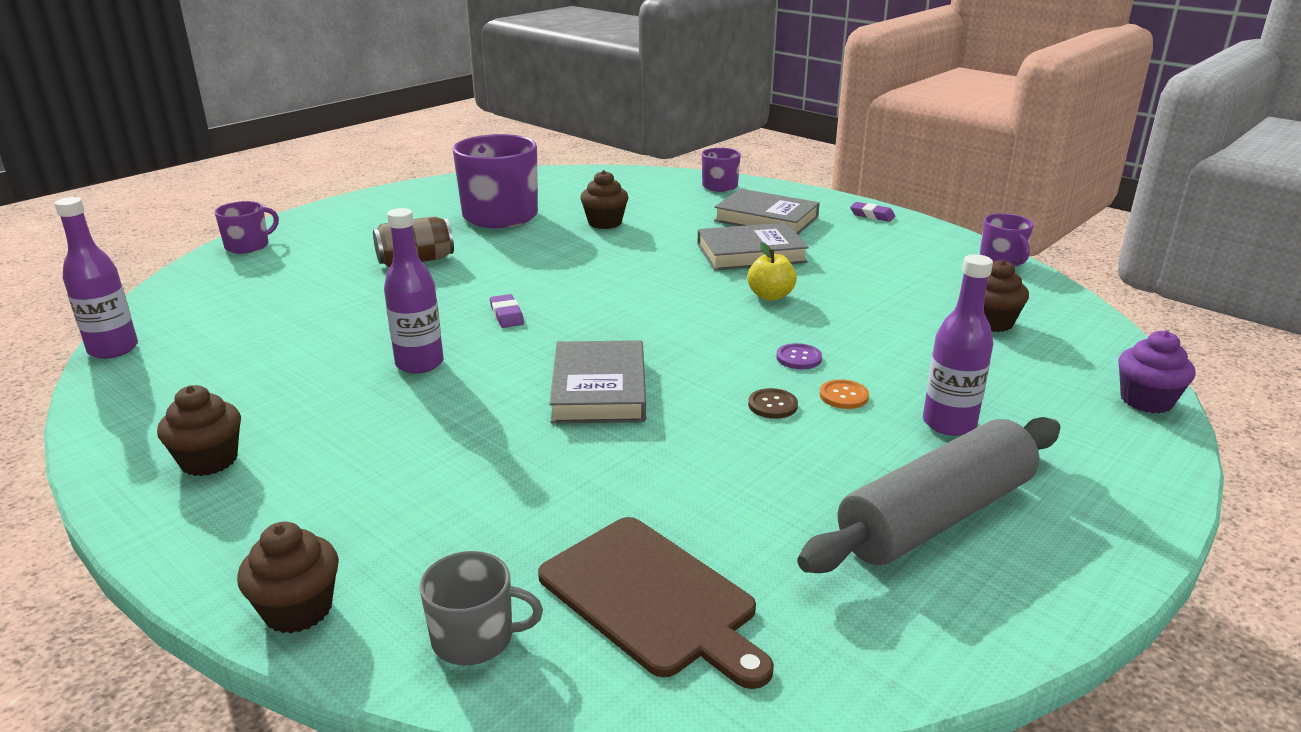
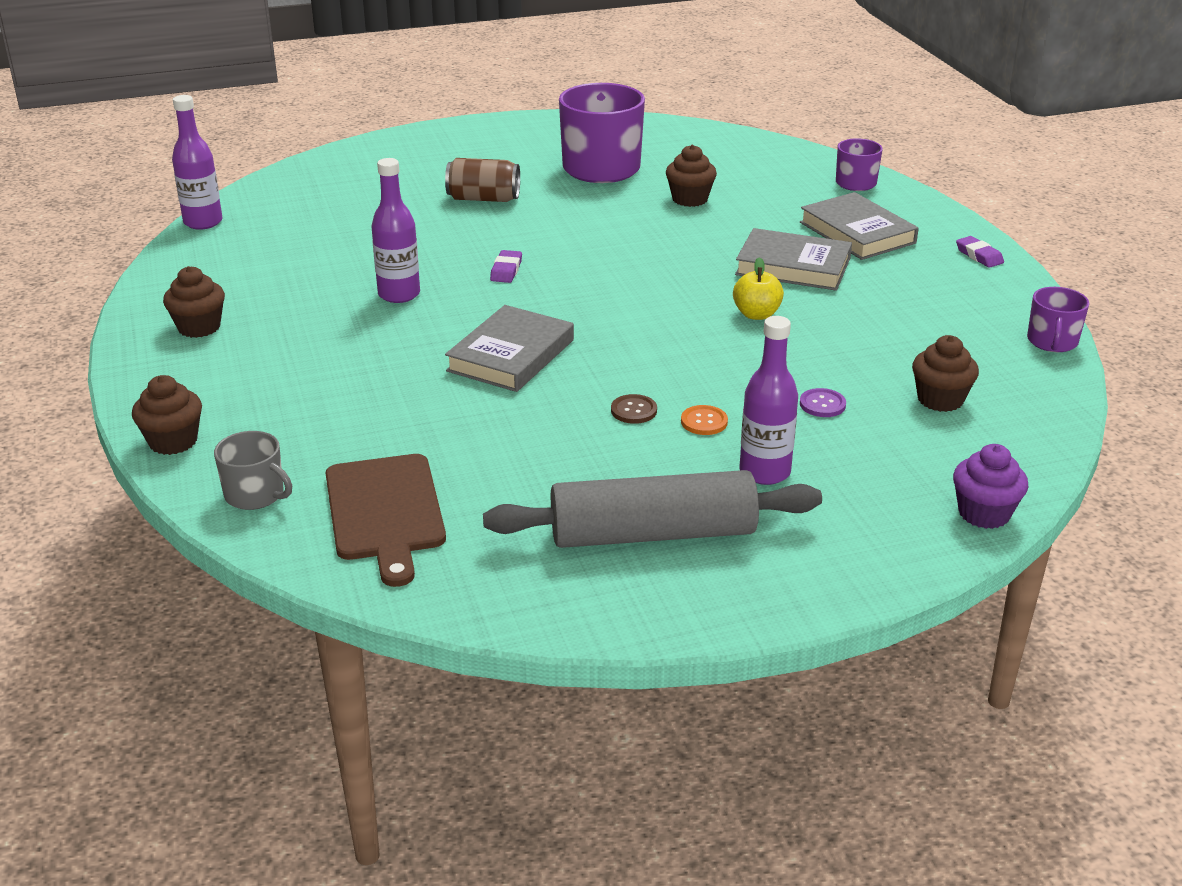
camera: 30 degrees right, 5 degrees up
purple mug [214,201,279,254] -> none
purple button [776,343,822,369] -> purple button moved to [800,388,846,417]

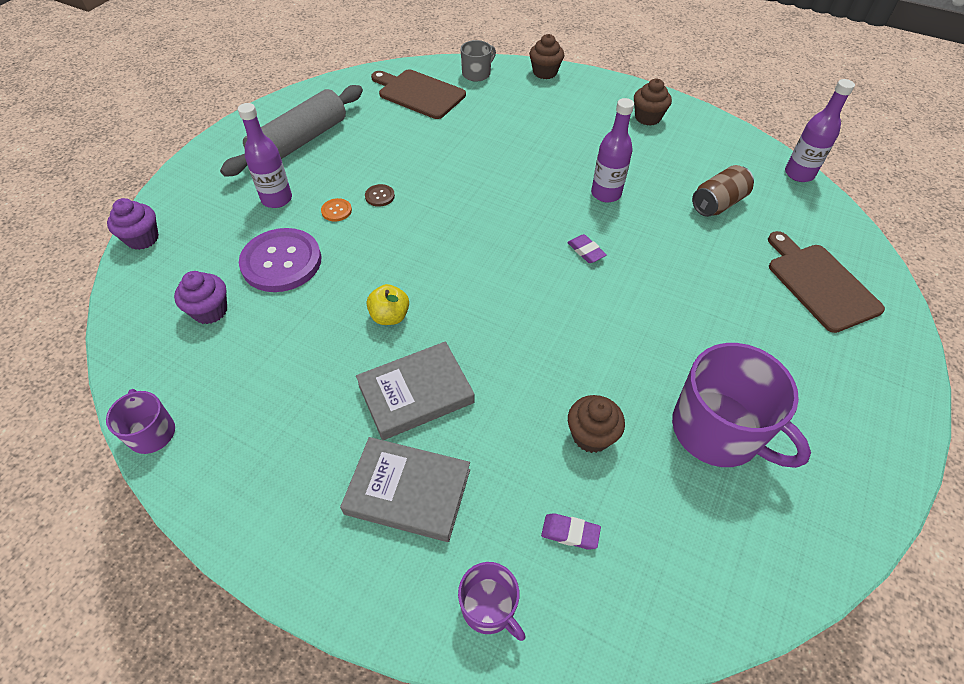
camera: 135 degrees right, 20 degrees up
grey mug [214,431,292,510] -> grey mug turned 150 degrees clockwise [461,40,496,82]
brown can [445,158,520,202] -> brown can moved to [692,165,754,217]
grey book [445,305,574,392] -> none
purple button [800,388,846,417] -> purple button [239,228,321,292], size x2.46
brown cupcake [912,335,979,412] -> purple cupcake [174,271,227,324]
purple eraser [956,236,1004,268] -> purple eraser moved to [541,513,601,550]
none -> brown cutting board [768,231,885,333]

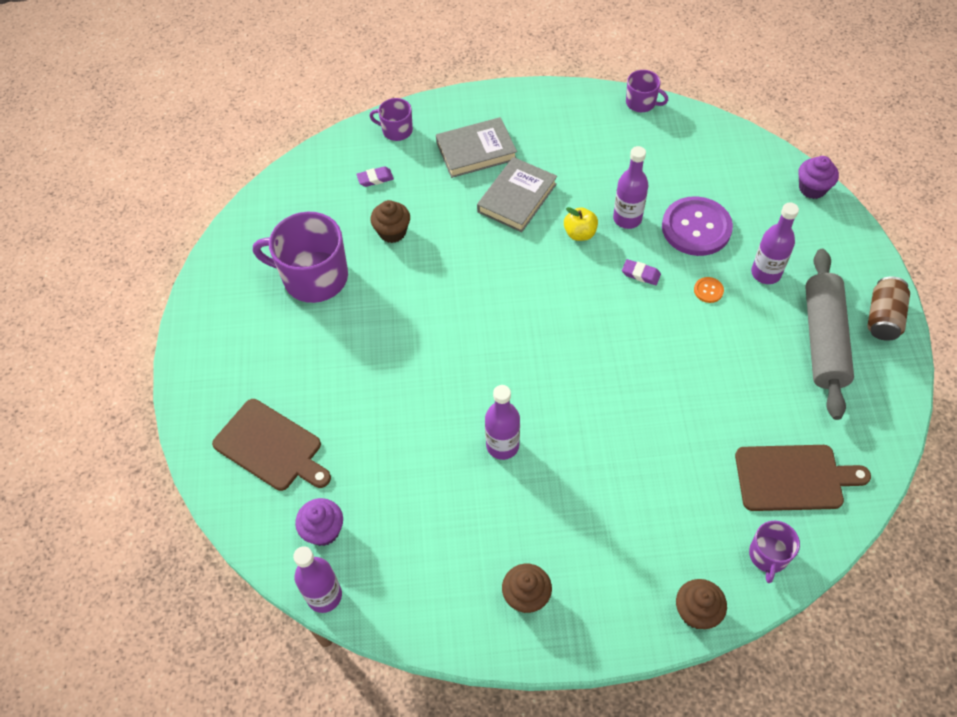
camera: 150 degrees right, 5 degrees up
purple cupcake [174,271,227,324] -> purple cupcake moved to [295,498,343,546]
brown button [365,184,395,207] -> none
grey mug [461,40,496,82] -> purple mug [749,521,800,583]
purple eraser [567,234,607,263] -> purple eraser moved to [622,259,661,285]
brown can [692,165,754,217] -> brown can moved to [867,276,910,341]
none -> purple bottle [613,146,649,229]

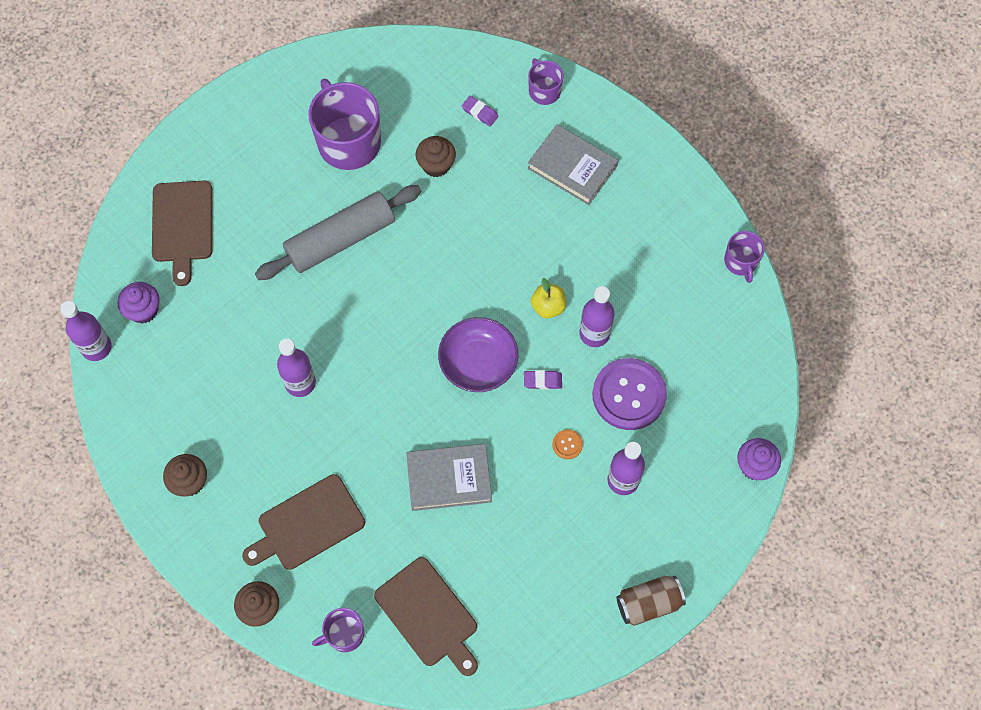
camera: 50 degrees right, 10 degrees up
grey book [477,157,557,232] -> grey book moved to [406,444,492,511]
purple eraser [622,259,661,285] -> purple eraser turned 75 degrees counterclockwise [524,370,562,389]
grey rolling pin [805,249,854,420] -> grey rolling pin moved to [255,185,421,280]
none -> brown cutting board [242,474,365,570]
none -> purple bowl [438,317,518,392]

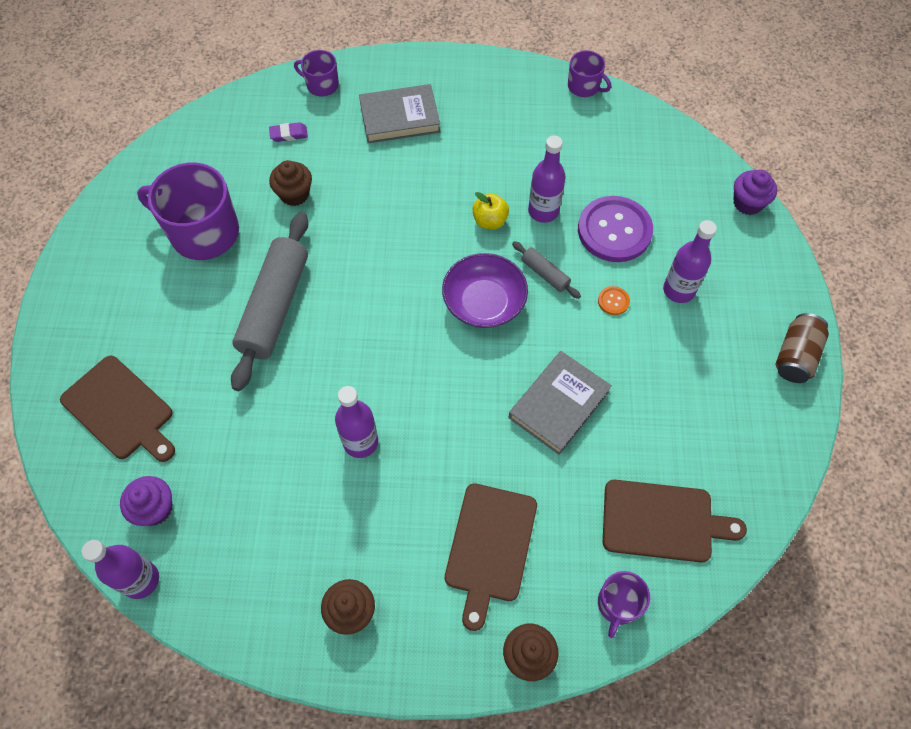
camera: 45 degrees left, 5 degrees down
purple eraser [524,370,562,389] -> grey rolling pin [512,241,581,299]

